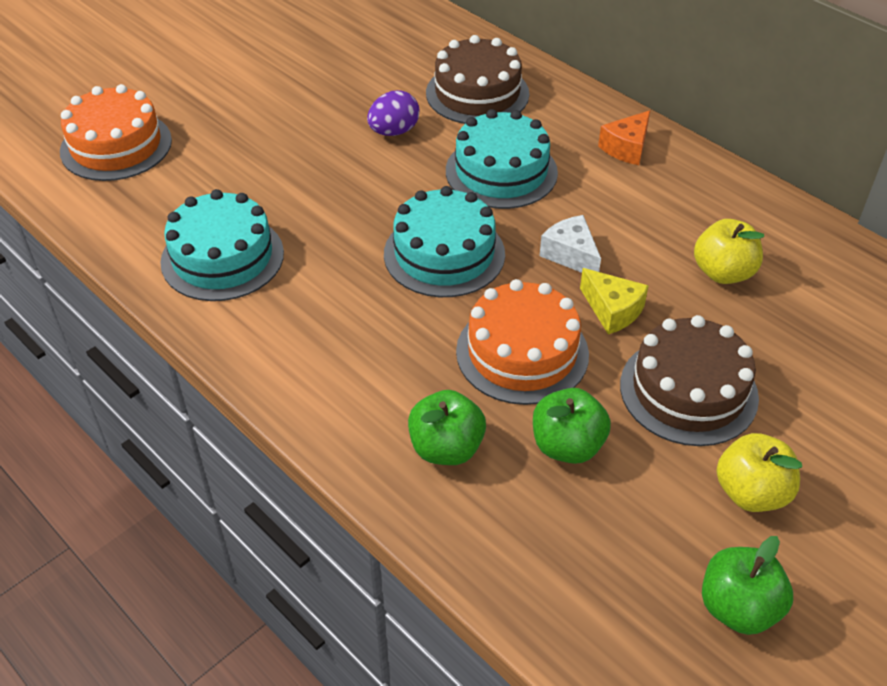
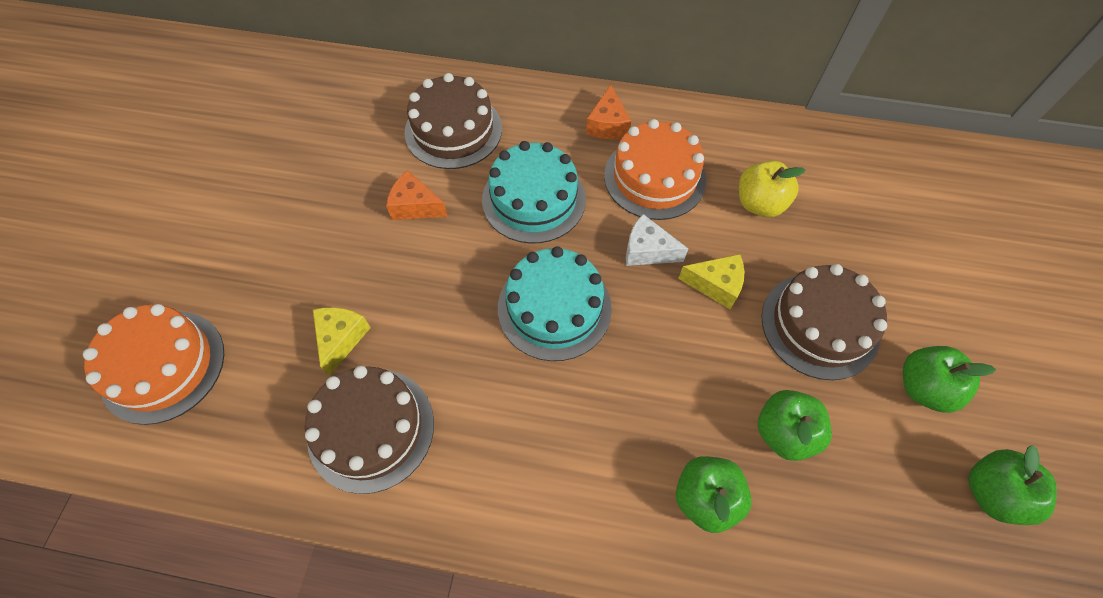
camera: 35 degrees left, 15 degrees up
turquoise cake [160,189,284,301] -> brown cake [305,366,434,494]
purple egg [367,90,419,136] -> orange cheese [386,170,448,220]
orange cake [456,279,589,405] -> orange cake moved to [604,119,706,220]
yellow apple [716,433,802,512] -> green apple [903,346,996,413]
none -> yellow cheese [313,307,371,376]

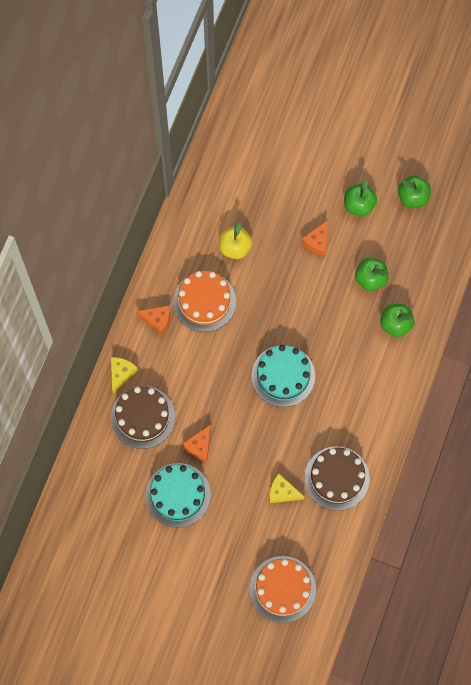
camera: 80 degrees left, 10 degrees up
turquoise cake [482,141,586,243] -> turquoise cake moved to [145,463,211,528]
white cheese [626,214,688,266] -> none
yellow cheese [678,254,744,309] -> yellow cheese moved to [111,357,138,393]
brown cake [761,264,887,380] -> orange cheese [301,220,328,256]

